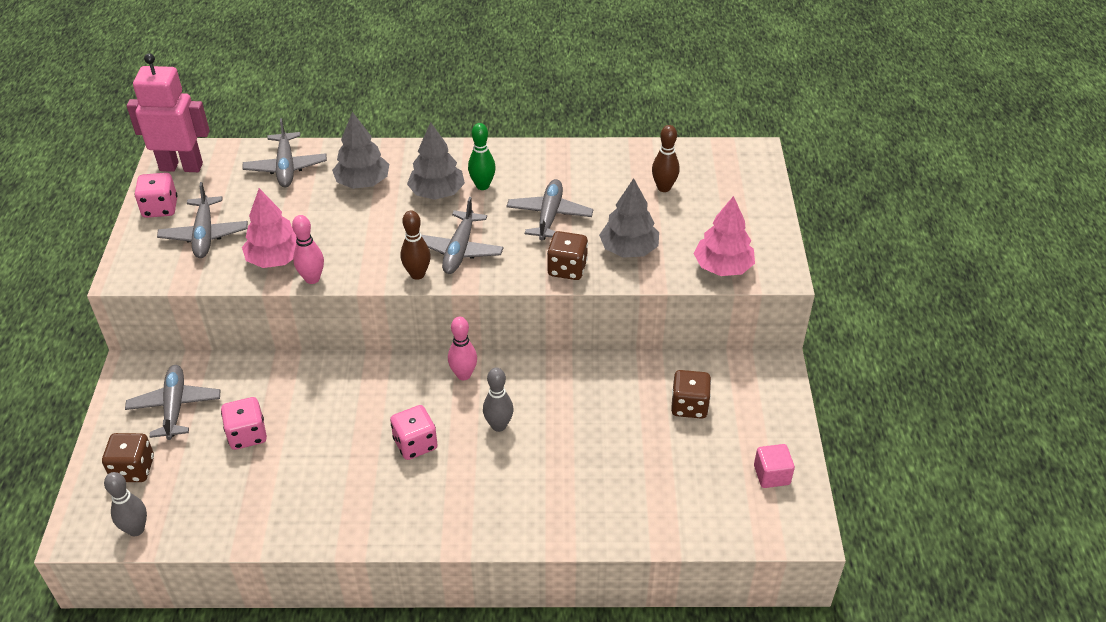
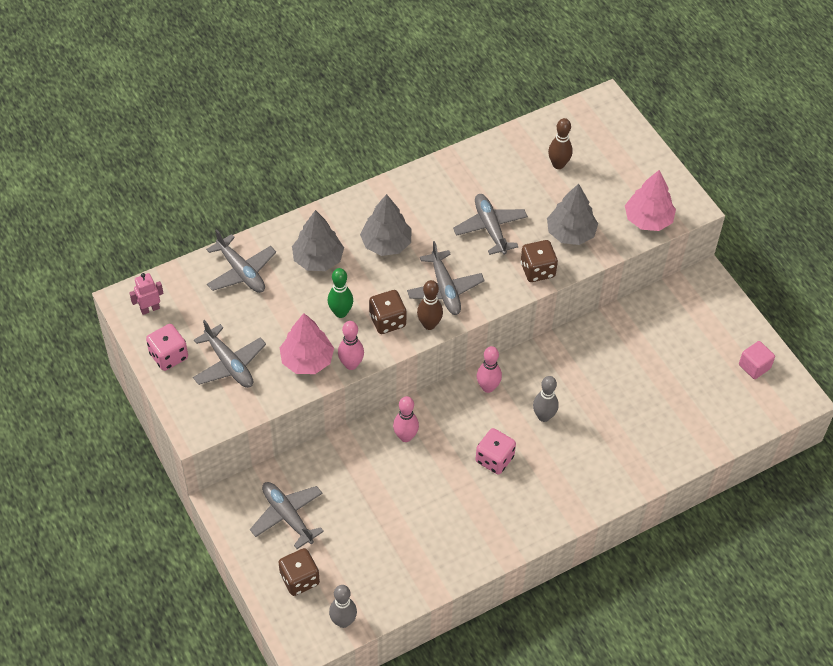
camera: 30 degrees left, 10 degrees up
pink robot [127,53,210,172] -> pink robot [129,273,164,315], size x0.48
pink dice [221,397,267,450] -> none
green bowling pin [468,123,496,190] -> green bowling pin moved to [328,268,353,318]
brown dice [671,370,711,419] -> brown dice moved to [369,290,407,334]
none -> pink bowling pin [393,396,419,442]

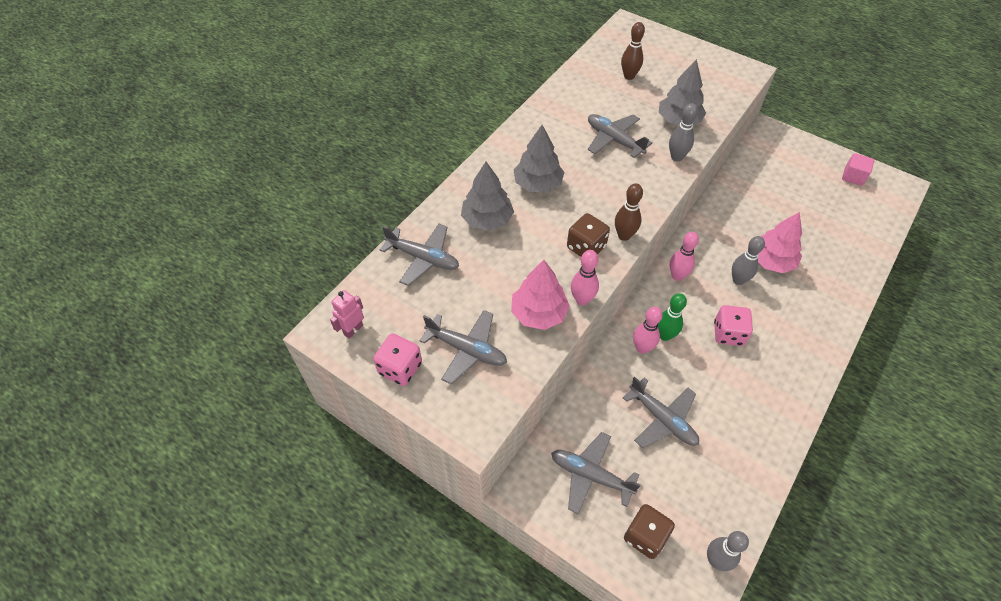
camera: 25 degrees left, 0 degrees up
green bowling pin [328,268,353,318] -> green bowling pin moved to [658,293,687,341]
grey plane [407,241,485,315] -> grey plane moved to [623,377,699,448]
brown dice [521,240,558,282] -> grey bowling pin [669,103,698,161]
pink tree [625,170,676,231] -> pink tree moved to [758,212,802,273]

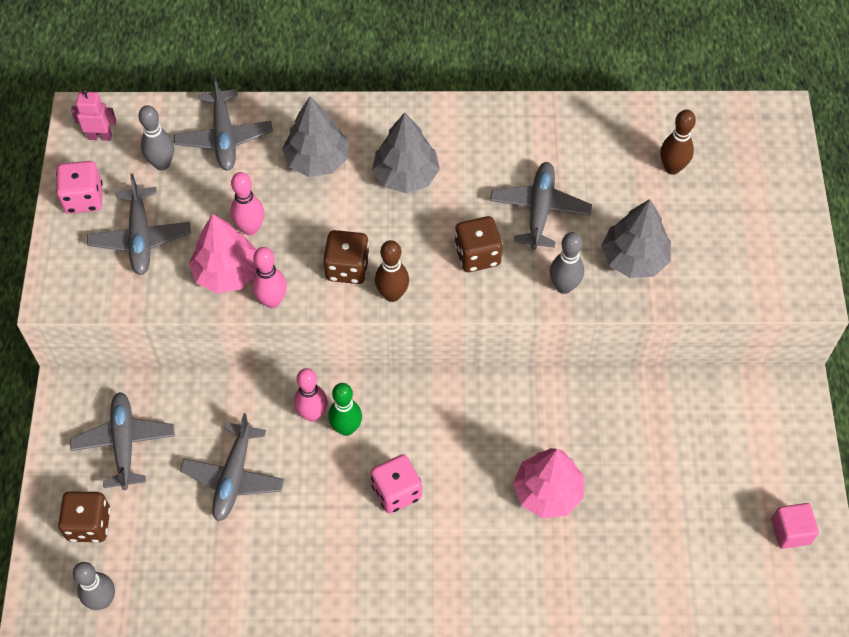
camera: 55 degrees right, 5 degrees up
pink bowling pin [670,232,699,281] -> pink bowling pin moved to [231,172,264,235]
grey bowling pin [732,236,765,285] -> grey bowling pin moved to [138,105,174,170]
none -> brown dice [455,216,503,272]

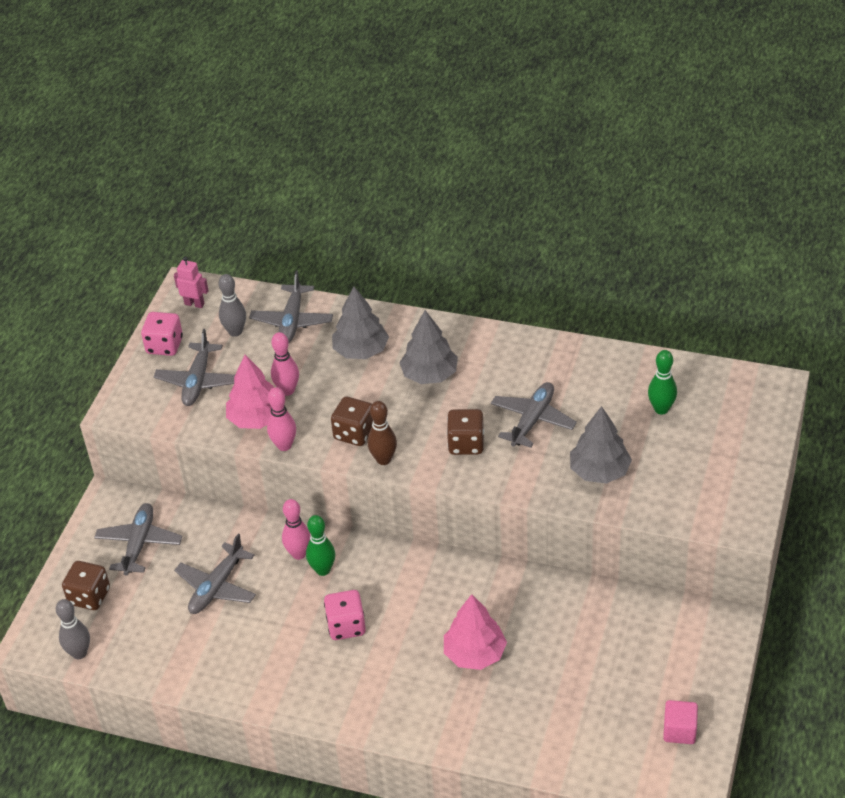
camera: 20 degrees right, 15 degrees down
grey bowling pin [550,232,584,294] -> none
brown bowling pin [660,110,696,175] -> green bowling pin [648,350,677,415]

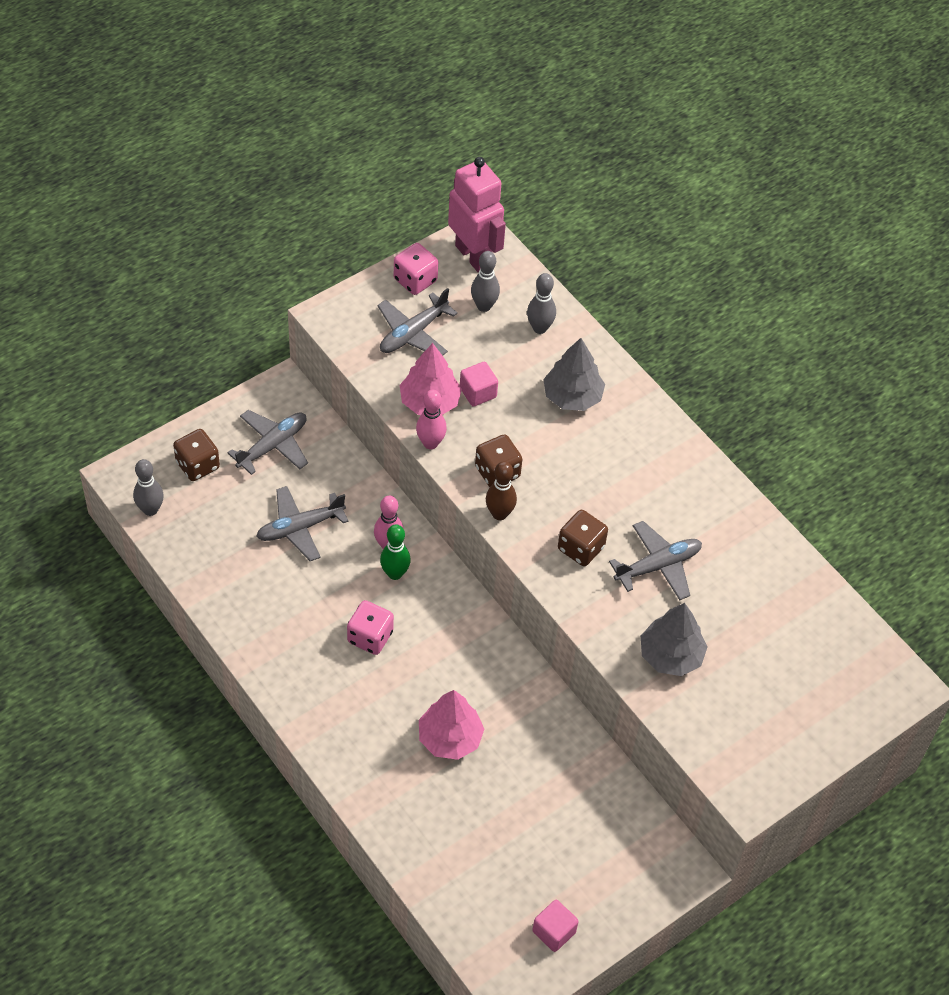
camera: 30 degrees right, 10 degrees up
pink robot [174,257,209,308] -> pink robot [448,157,506,273], size x2.10
grey plane [249,270,333,343] -> grey bowling pin [527,273,556,334]
pink bowling pin [271,332,299,396] -> pink cube [460,362,498,407]
grey tree [399,310,458,384] -> none
green bowling pin [648,350,677,415] -> none

